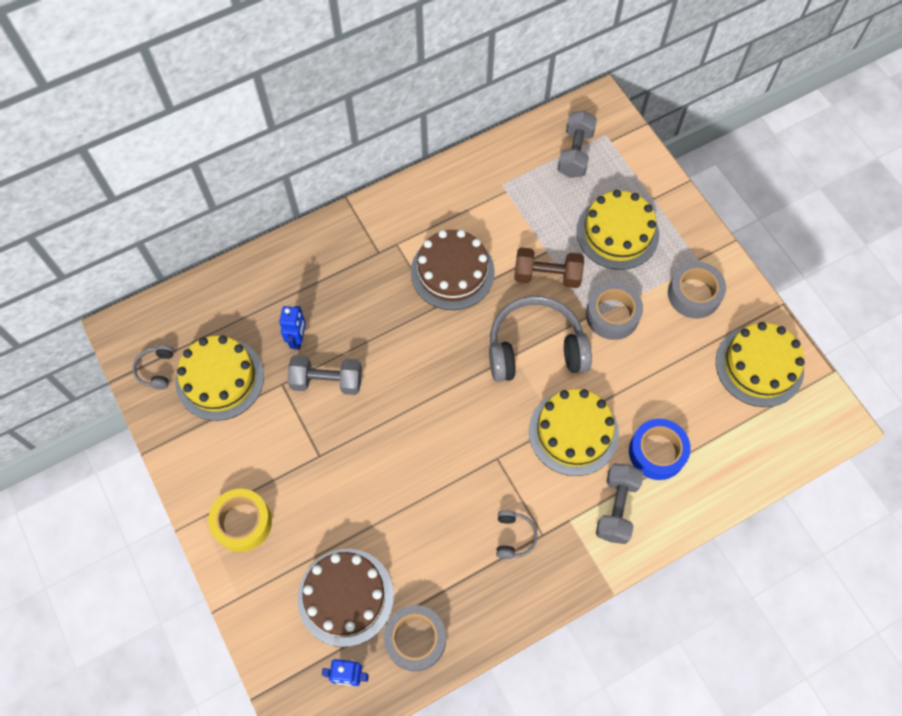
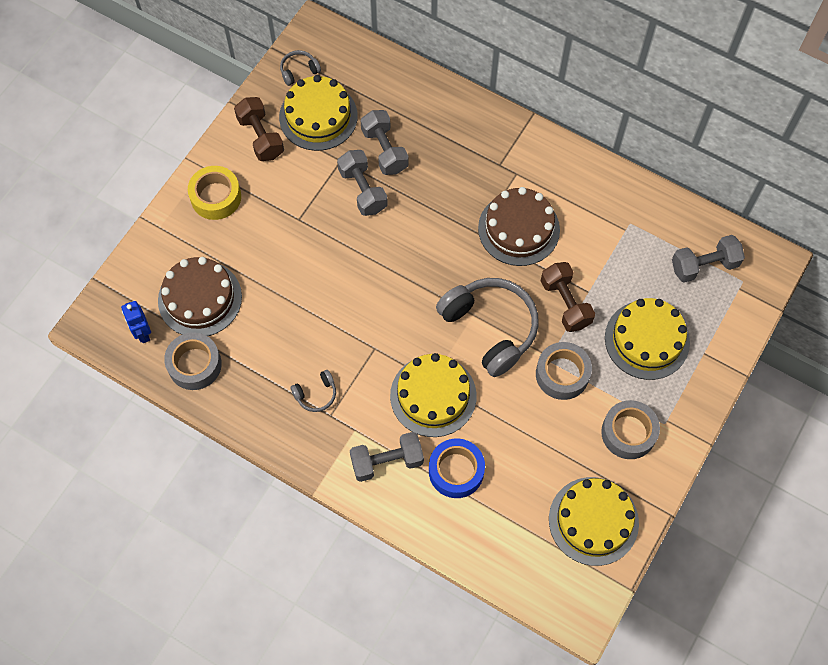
camera: 60 degrees right, 0 degrees up
blue robot [279,306,306,350] -> grey dumbbell [360,110,409,175]
none -> brown dumbbell [234,97,284,161]

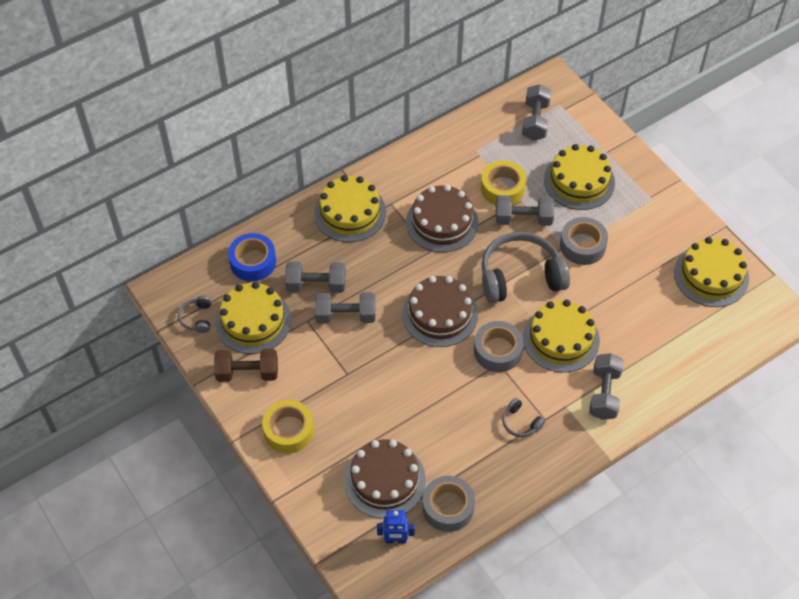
camera: 65 degrees left, 10 degrees down
grey headphones [290,370,336,412] -> grey headphones turned 135 degrees clockwise [502,398,545,437]
blue tape [429,438,485,498] -> blue tape moved to [228,233,276,281]
brown dumbbell [541,262,595,332] -> grey dumbbell [496,195,554,226]
grey tape [601,400,660,459] -> grey tape moved to [474,321,523,372]
none -> yellow cake [314,175,386,242]
none -> brown cake [402,276,478,347]
none -> yellow tape [481,160,527,205]

